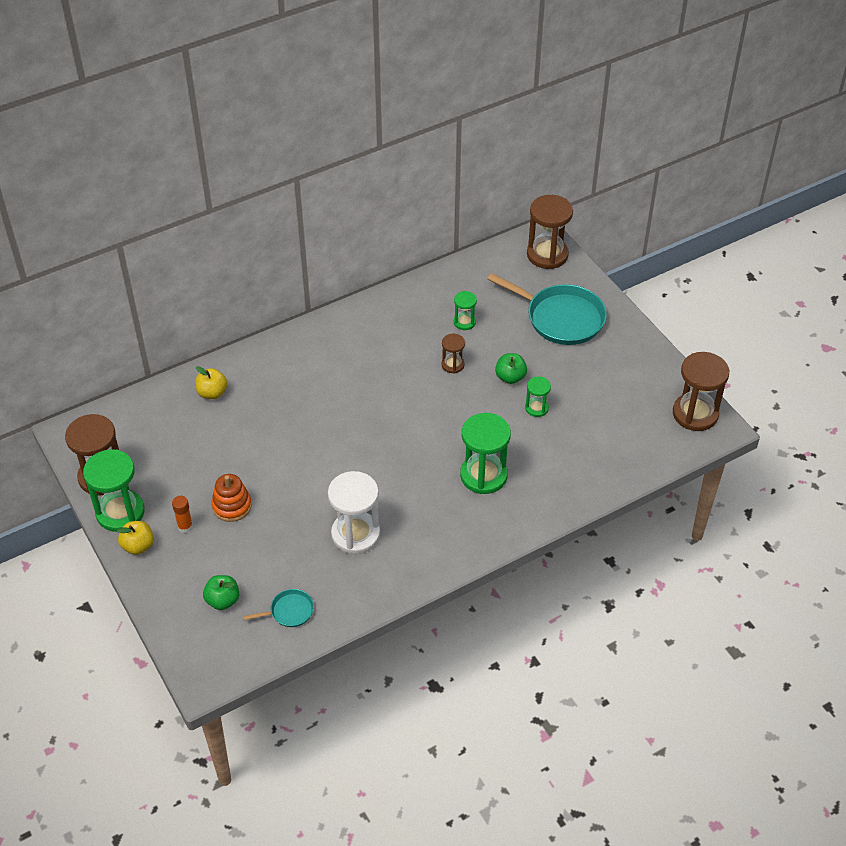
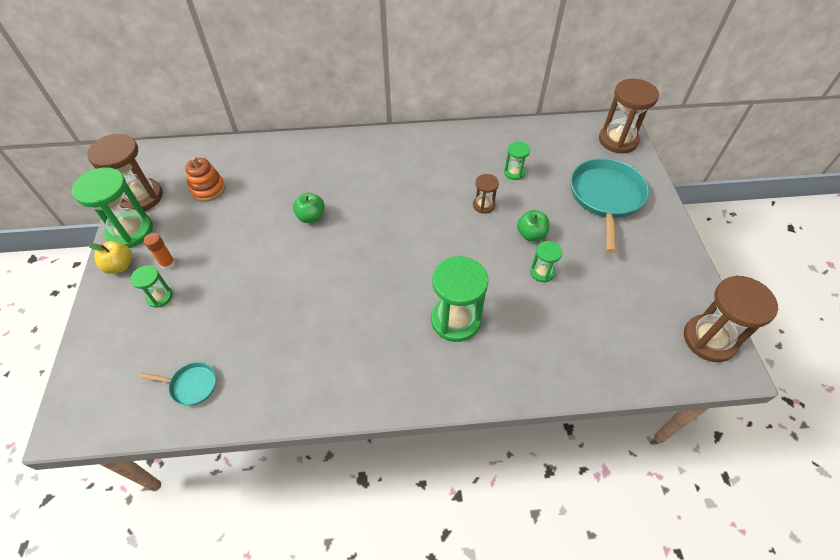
camera: 25 degrees right, 5 degrees up
yellow apple [195,366,227,399] -> none
green apple [203,575,239,610] -> green apple moved to [293,192,325,223]
orange stacking toy [211,474,252,522] -> orange stacking toy moved to [185,156,225,202]
white hourglass [328,471,380,554] -> none
turquoise pan [487,273,607,345] -> turquoise pan turned 135 degrees counterclockwise [571,158,649,253]
none -> green hourglass [130,265,172,308]

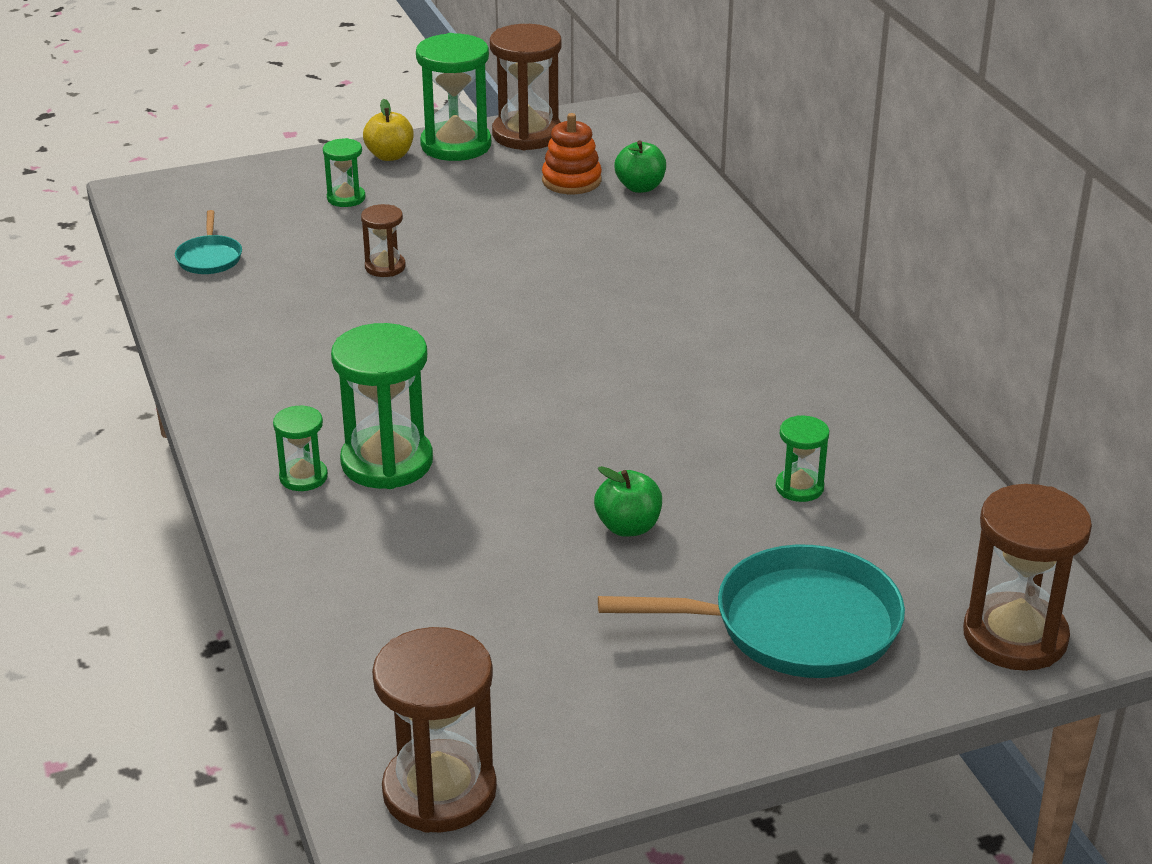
camera: 75 degrees right, 20 degrees down
orange glue stick [144,233,176,270] -> none
green apple [293,192,325,223] -> green apple moved to [614,140,666,193]
brown hourglass [473,174,499,214] -> brown hourglass moved to [361,204,406,277]
green hourglass [530,241,562,282] -> green hourglass moved to [273,405,328,491]

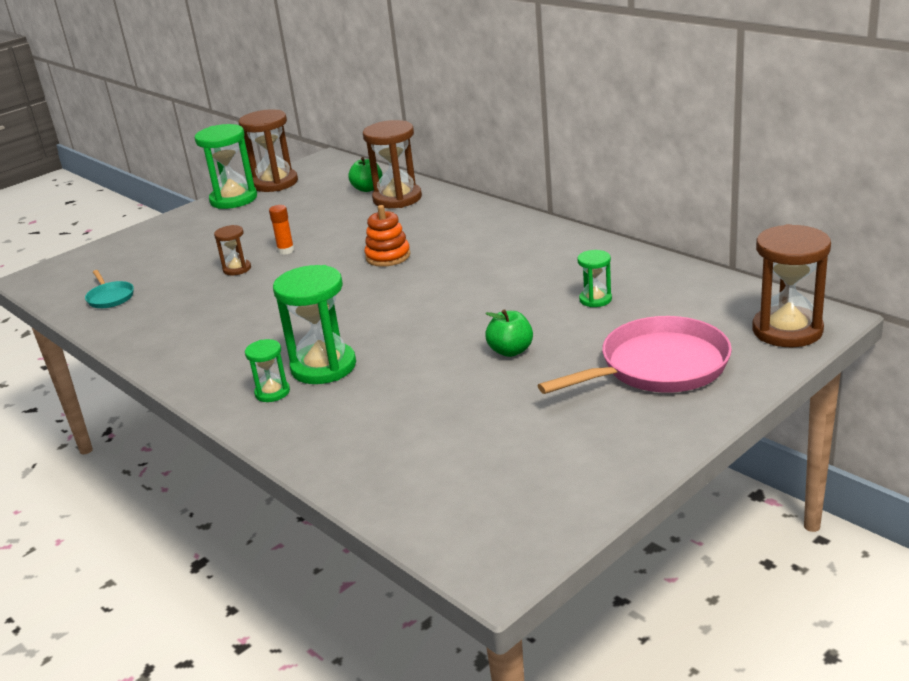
camera: 20 degrees left, 5 degrees down
green hourglass [323,138,366,207] -> none
yellow apple [363,99,414,161] -> none
brown hourglass [372,627,497,833] -> brown hourglass moved to [363,120,422,208]
orange stacking toy [542,113,602,194] -> orange stacking toy moved to [364,205,410,267]
turquoise pan [598,545,905,678] -> pink pan [538,316,732,394]
none -> orange glue stick [269,205,294,255]

